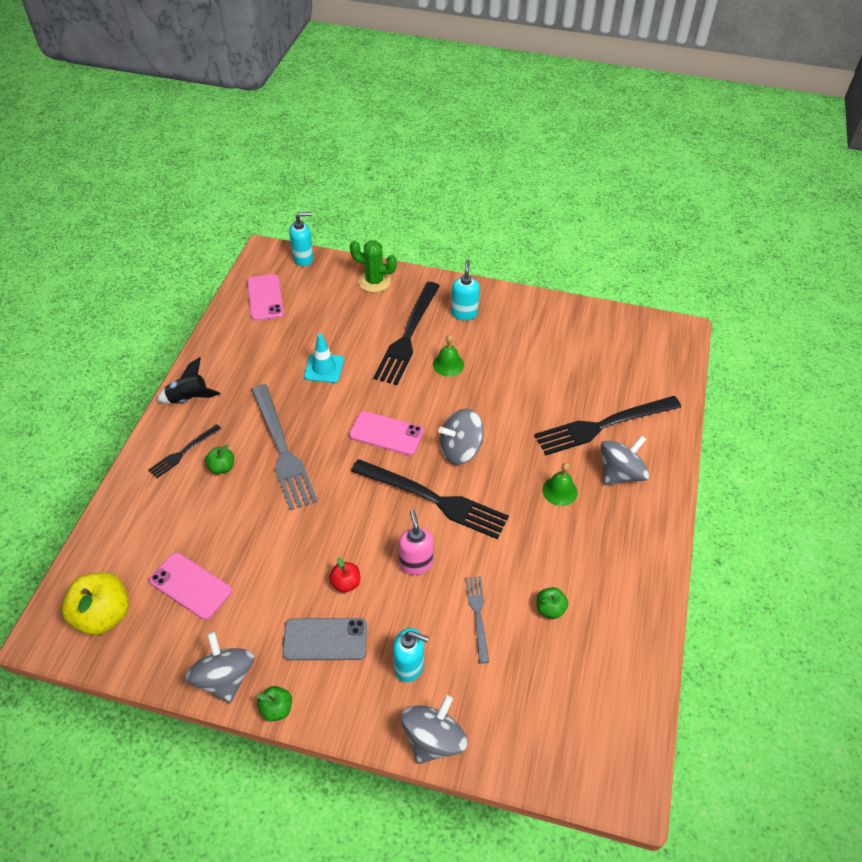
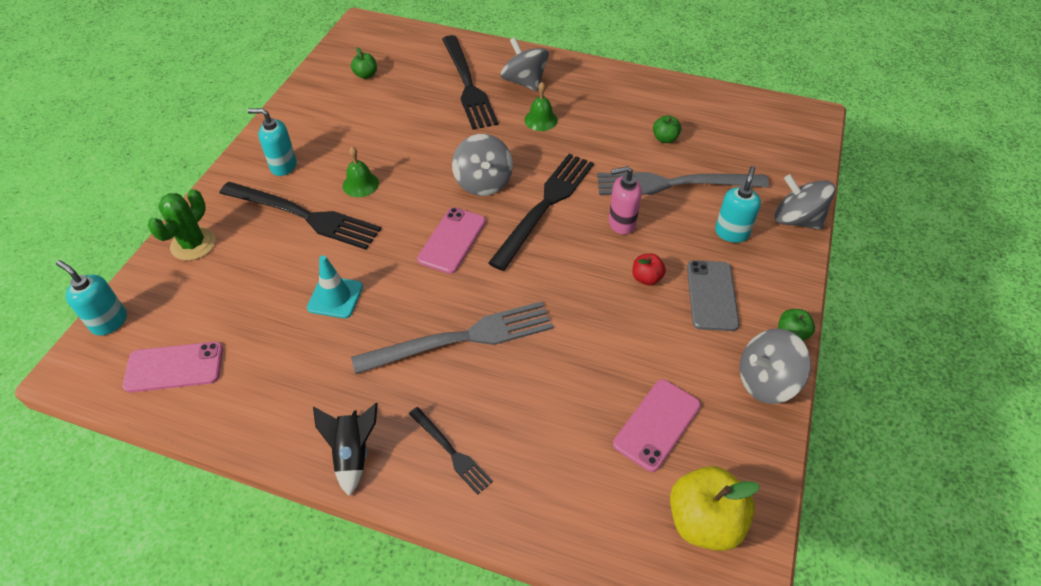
camera: 85 degrees left, 0 degrees up
green apple [205,445,234,474] -> green apple moved to [351,47,377,79]
turquoise soap dispenser [289,212,314,266] -> turquoise soap dispenser turned 45 degrees counterclockwise [56,260,127,336]
grey fork [465,576,489,663] -> grey fork [597,172,769,195], size x1.95

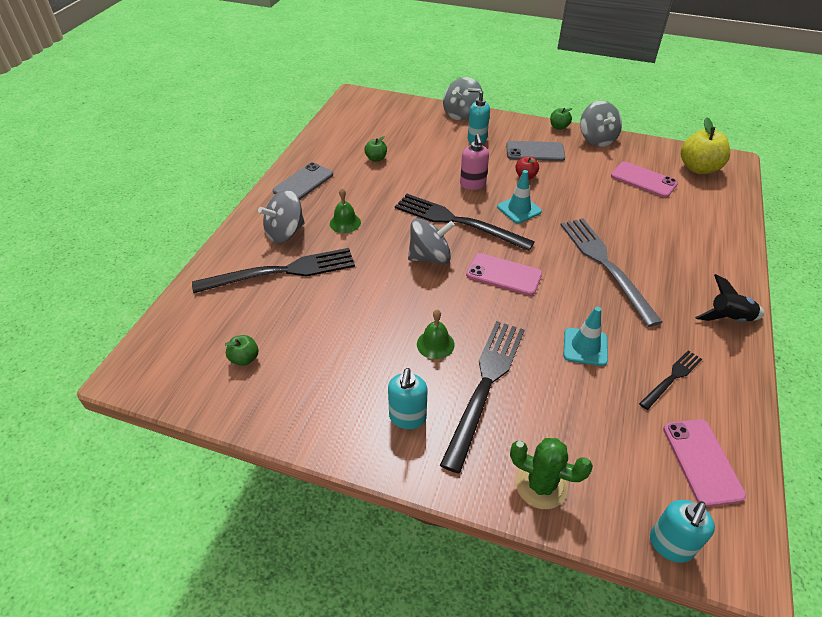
camera: 90 degrees left, 5 degrees down
black fork [409,407,493,495] -> black fork moved to [639,350,702,410]
grey fork [597,172,769,195] -> none
none -> grey phone [273,162,333,200]
none -> turquoise traffic cone [497,170,542,223]

